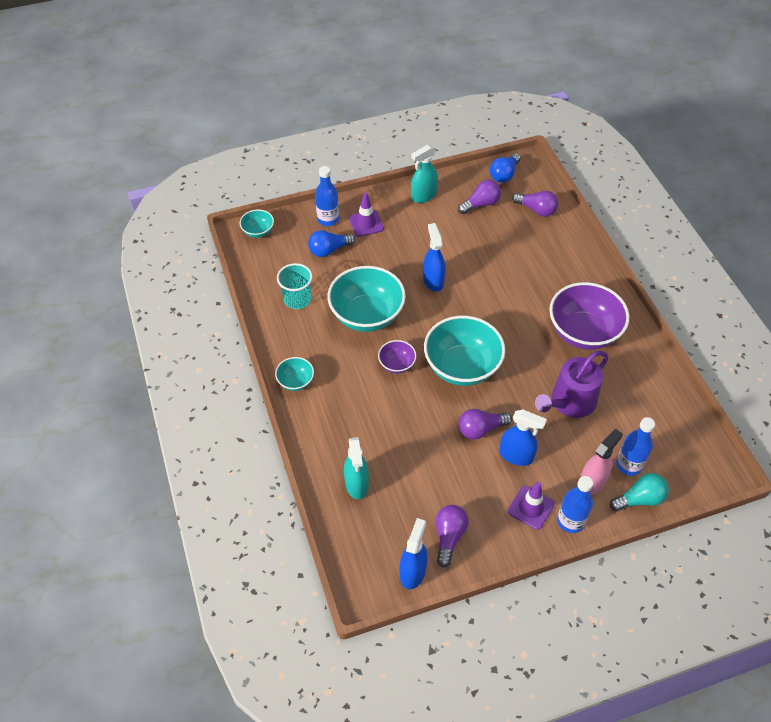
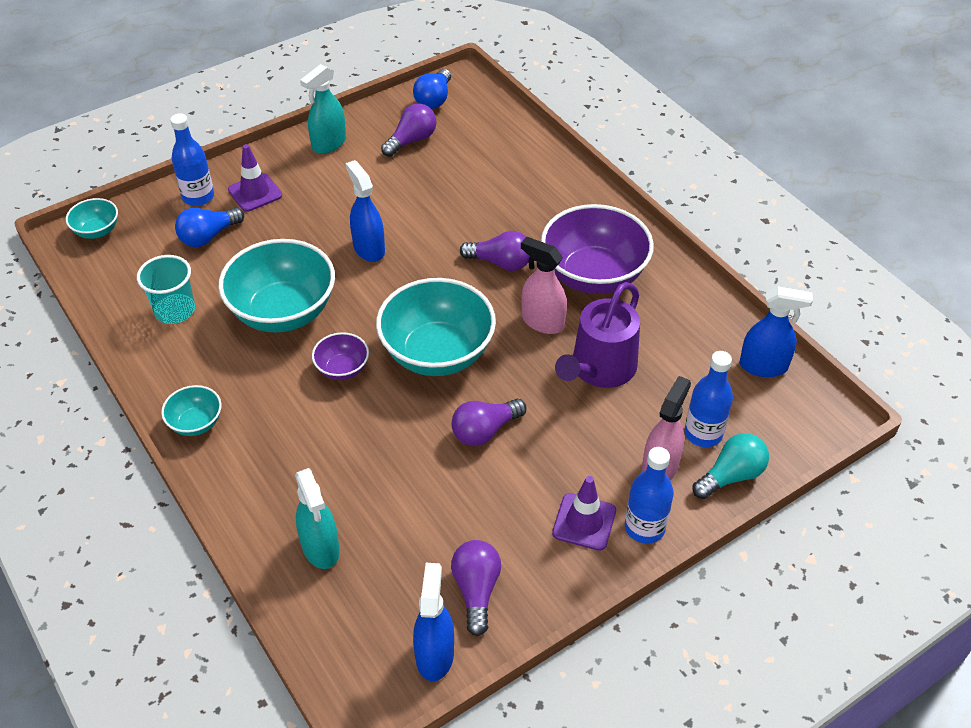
camera: 15 degrees left, 5 degrees down
blue spray bottle [500,410,547,466] -> blue spray bottle moved to [739,286,813,377]
purple light bulb [512,191,558,217] -> purple light bulb moved to [460,231,530,271]
none -> pink spray bottle [521,237,567,334]

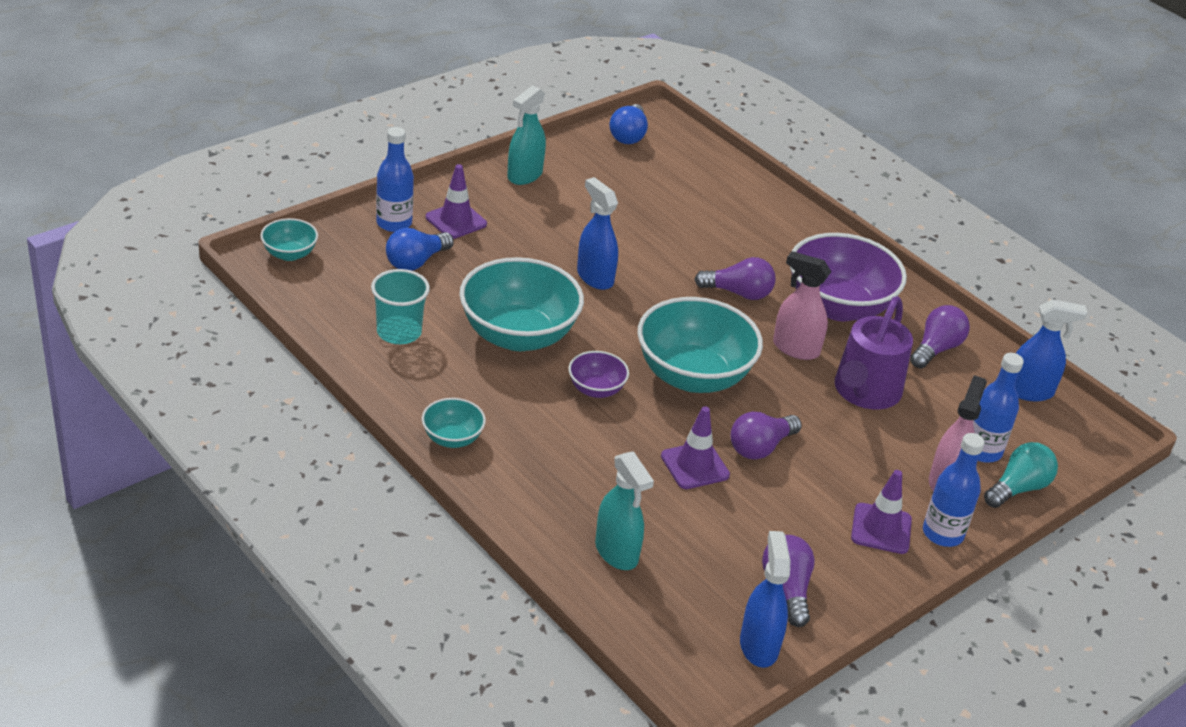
camera: 10 degrees left, 10 degrees down
purple light bulb [381,103,436,157] -> purple light bulb moved to [910,305,970,369]
none -> purple traffic cone [661,406,730,489]

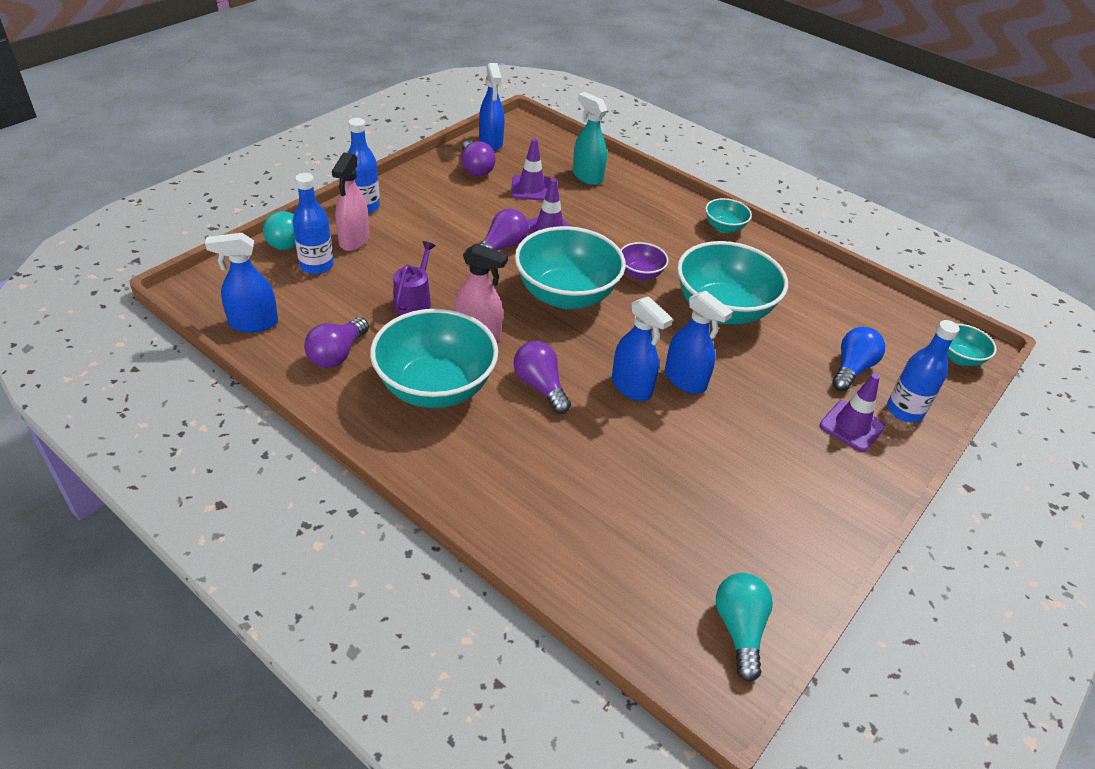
camera: 170 degrees right, 5 degrees up
turquoise cup [371,269,430,344] -> none
turquoise spray bottle [507,85,546,185] -> none
blue light bulb [609,104,648,144] -> turquoise light bulb [716,573,773,682]
purple light bulb [694,257,776,300] -> purple light bulb turned 60 degrees clockwise [513,341,571,414]
purple bowl [790,233,907,321] -> turquoise bowl [370,309,498,408]
purple watering can [835,296,913,410] -> purple watering can [393,241,436,315], size x0.60
purple traffic cone [851,470,912,554] -> purple traffic cone moved to [511,138,551,201]
none -> blue spray bottle [612,296,673,401]

